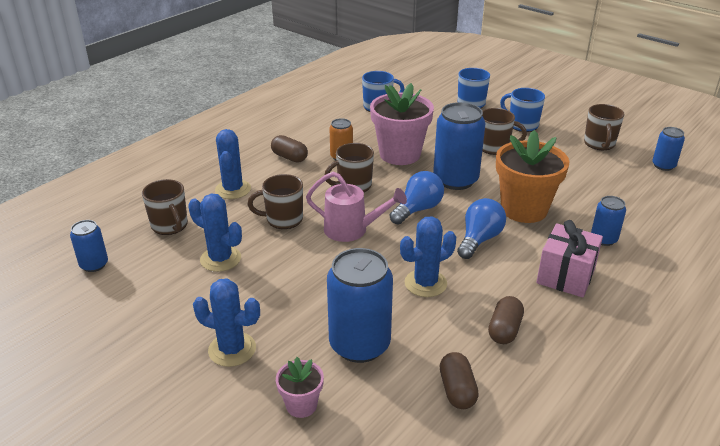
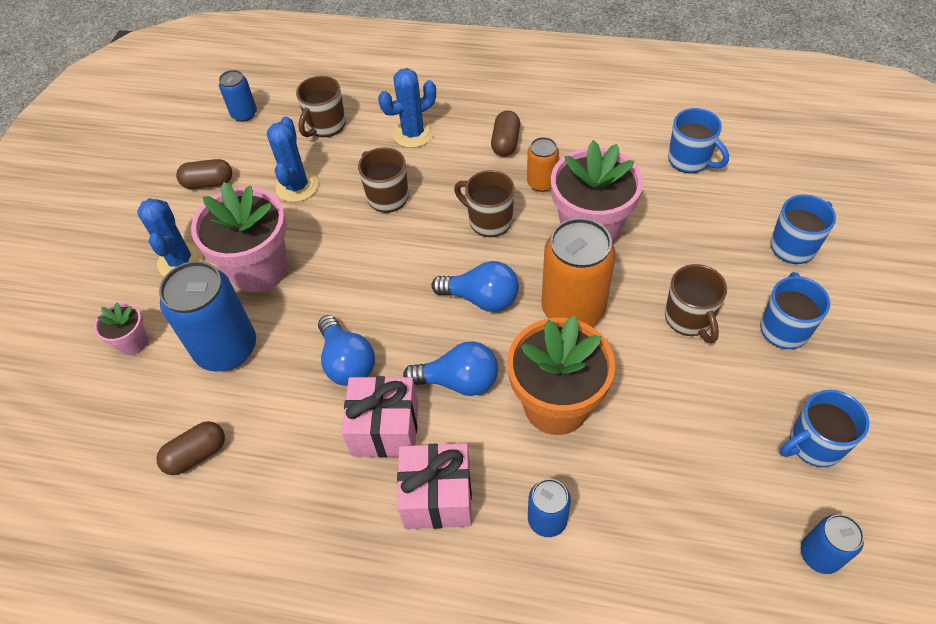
camera: 65 degrees right, 20 degrees up
pink watering can [306,172,407,242] -> none
blue cactus [400,216,456,297] -> blue light bulb [318,315,375,386]
blue can [433,102,485,190] -> orange can [541,218,616,326]
brown capsule [488,296,524,344] -> brown capsule moved to [176,159,232,189]
brown mug [584,104,624,150] -> blue mug [780,390,870,467]
none -> pink flower pot [191,182,287,293]
none -> pink gift [342,376,418,457]

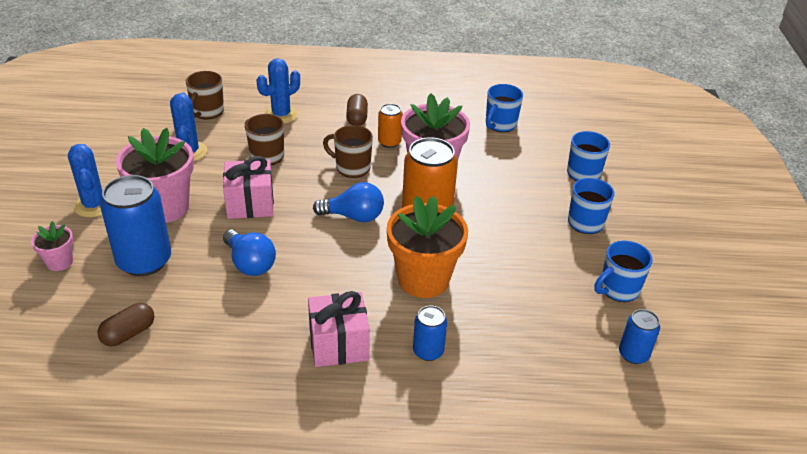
camera: 15 degrees left, 15 degrees down
brown capsule [176,159,232,189] -> none
blue can [219,70,257,122] -> none
pink gift [342,376,418,457] -> pink gift moved to [223,156,274,219]
blue light bulb [403,341,498,396] -> none
brown mug [665,264,727,343] -> none
blue mug [668,108,729,173] -> blue mug turned 90 degrees clockwise [486,84,523,132]

